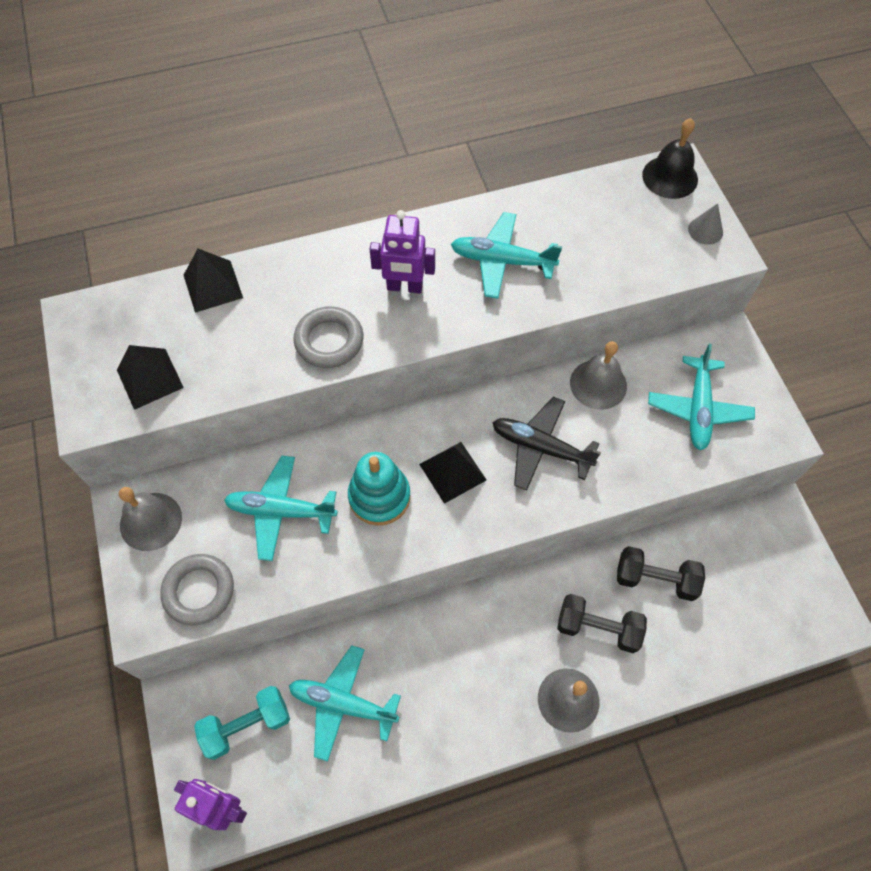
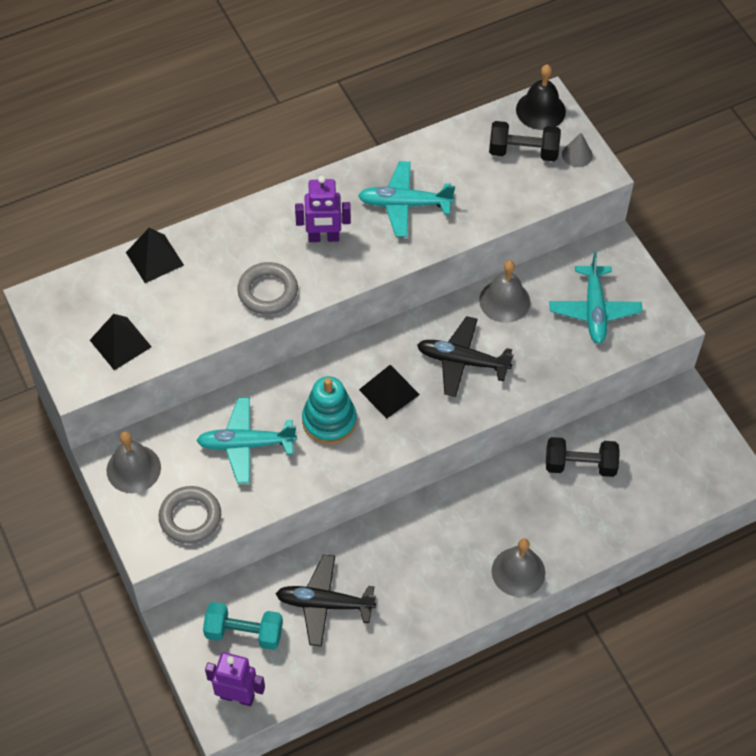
camera: 10 degrees left, 5 degrees down
turquoise dumbbell [194,686,290,760] -> turquoise dumbbell turned 45 degrees clockwise [203,602,283,650]
turquoise plane [289,645,401,761] -> black plane [275,554,376,647]
black dumbbell [557,594,647,653] -> black dumbbell moved to [489,121,561,161]

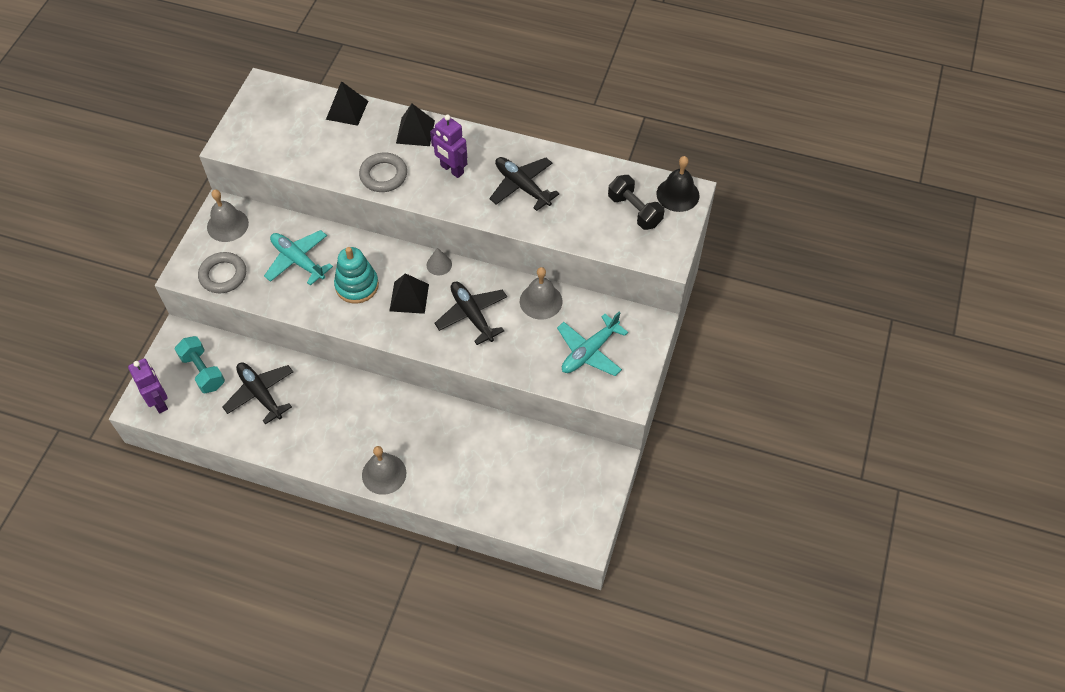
camera: 45 degrees right, 0 degrees up
black pyramid [90,314,152,370] -> black pyramid moved to [396,104,435,146]
turquoise plane [358,161,455,237] -> black plane [489,157,560,211]
black dumbbell [546,437,620,477] -> none
grey cone [562,133,593,167] -> grey cone moved to [427,248,452,275]

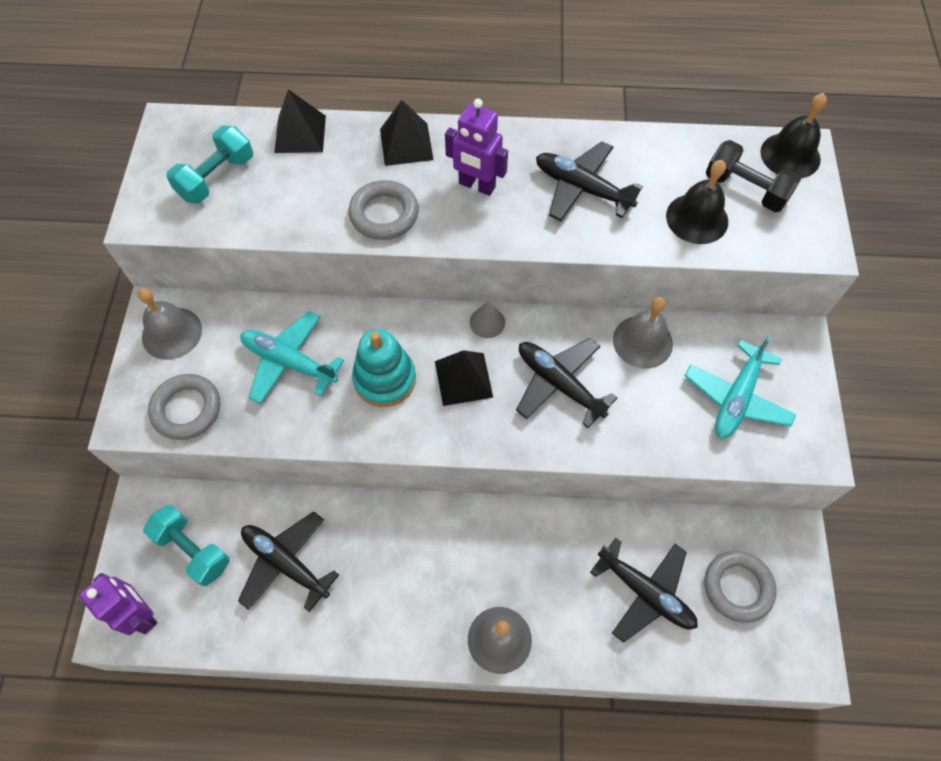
camera: 15 degrees left, 5 degrees up
none -> turquoise dumbbell [166,126,253,204]
none -> black plane [590,538,698,643]
none -> black bell [666,160,728,244]
none -> grey ring [704,551,777,623]

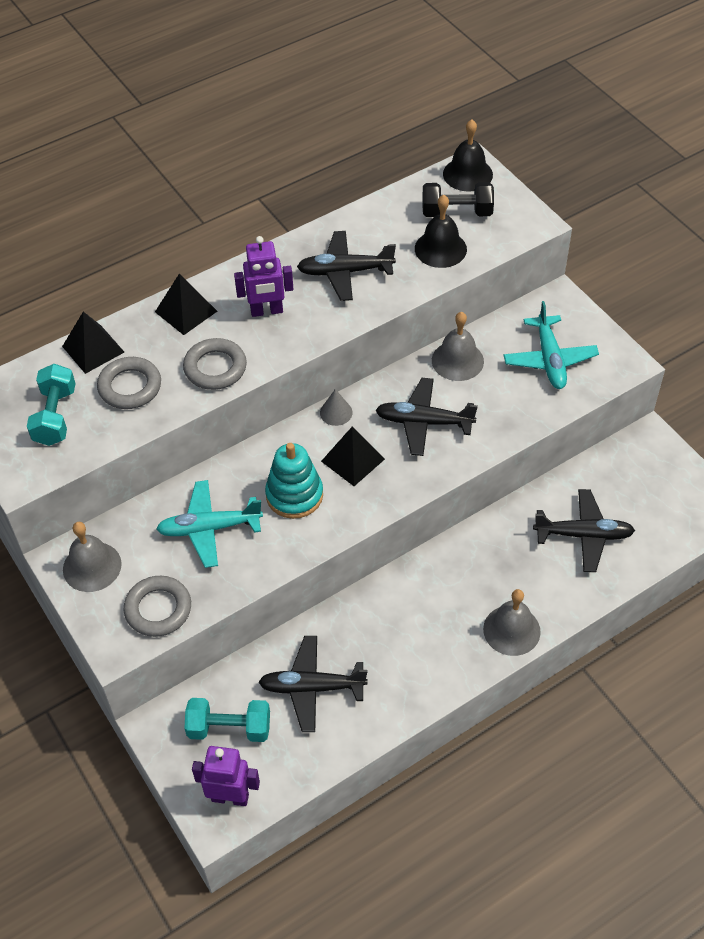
camera: 35 degrees left, 10 degrees down
grey ring [704,551,777,623] -> grey ring moved to [97,357,161,409]

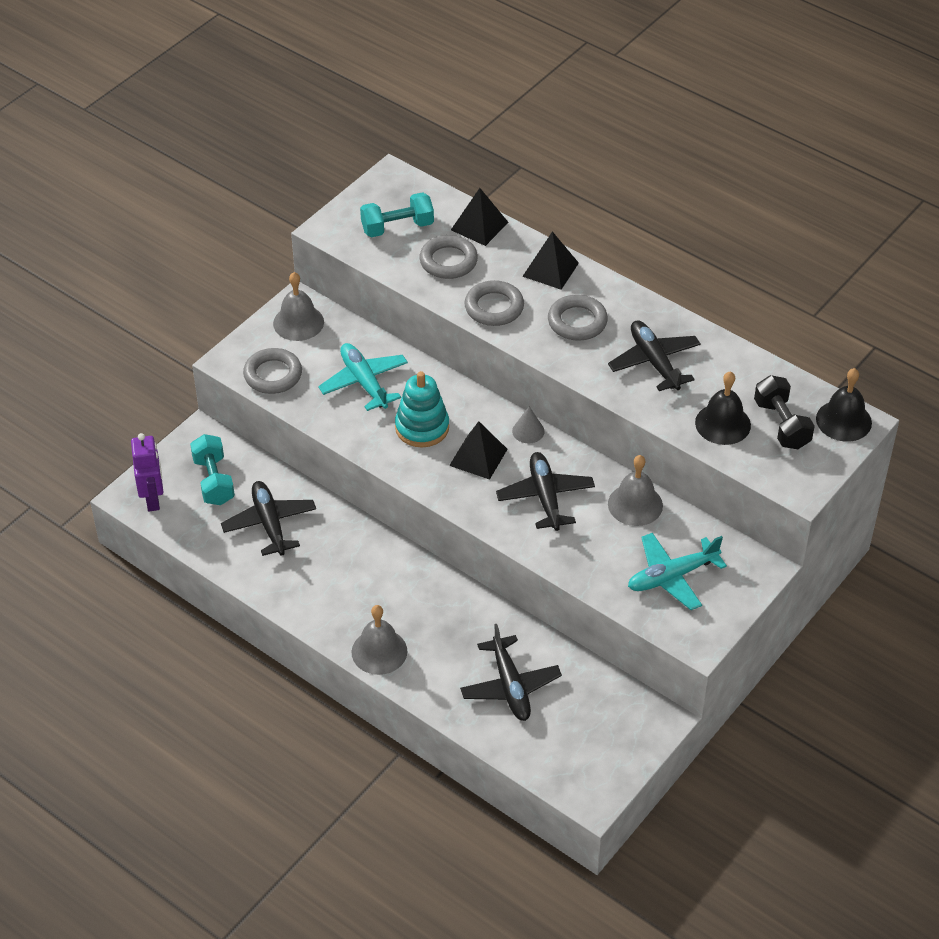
camera: 70 degrees right, 5 degrees down
purple robot [234,236,293,317] -> grey ring [548,294,608,341]

